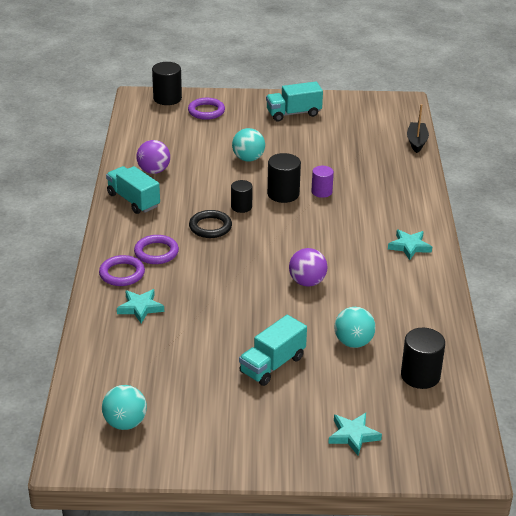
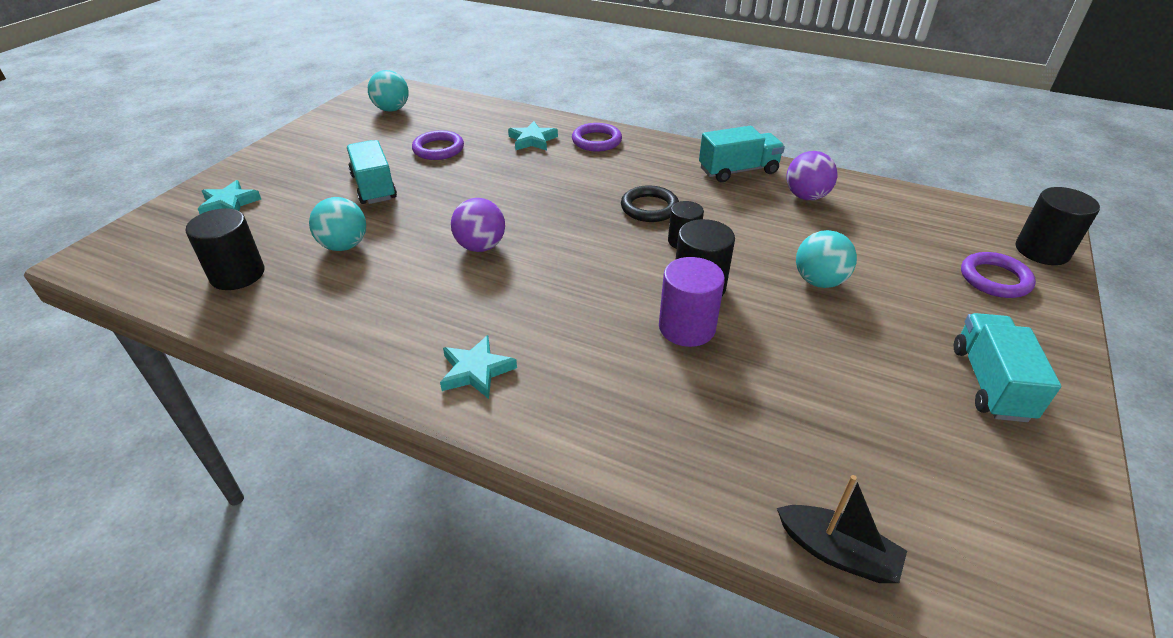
camera: 115 degrees right, 5 degrees up
purple ring [134,235,179,264] -> purple ring moved to [412,130,464,160]
purple cylinder [312,166,334,198] -> purple cylinder [659,257,725,347], size x1.54

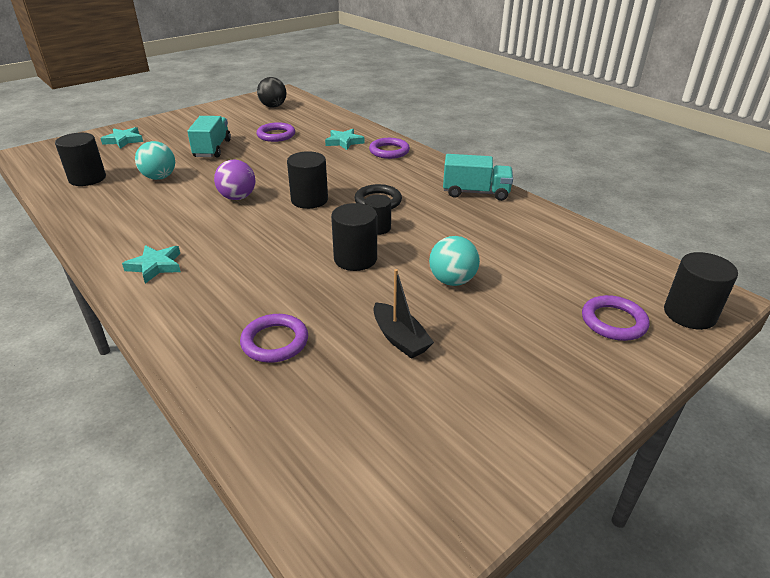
camera: 25 degrees right, 5 degrees down
turquoise ball [368,70,409,112] -> black ball [257,77,287,108]
purple cylinder [659,257,725,347] -> none
black boat [777,475,907,583] -> black boat moved to [373,269,434,359]
purple ball [786,151,837,200] -> none
turquoise truck [954,313,1061,422] -> none
none -> purple ring [240,314,308,363]
none -> black cylinder [287,151,328,209]

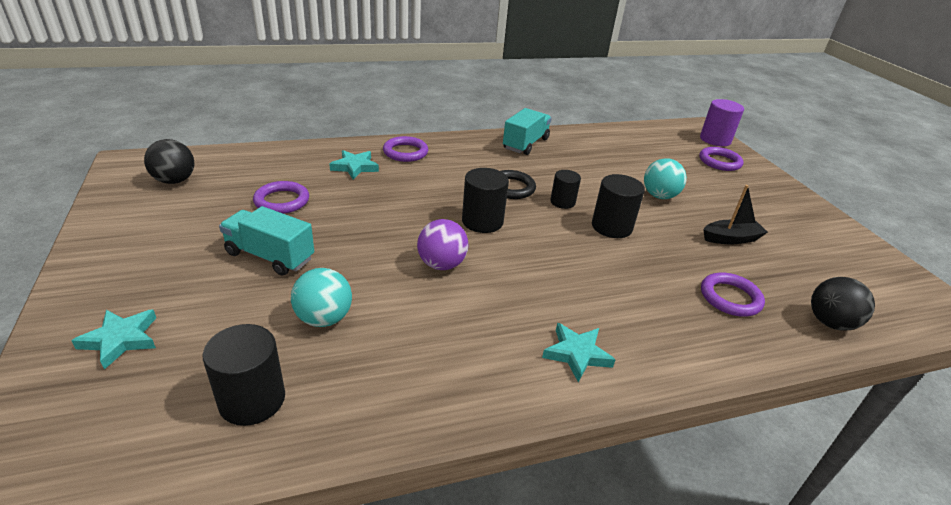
camera: 70 degrees left, 0 degrees up
black cylinder [664,252,738,330] -> purple cylinder [700,99,744,146]
none -> black ball [811,277,875,331]

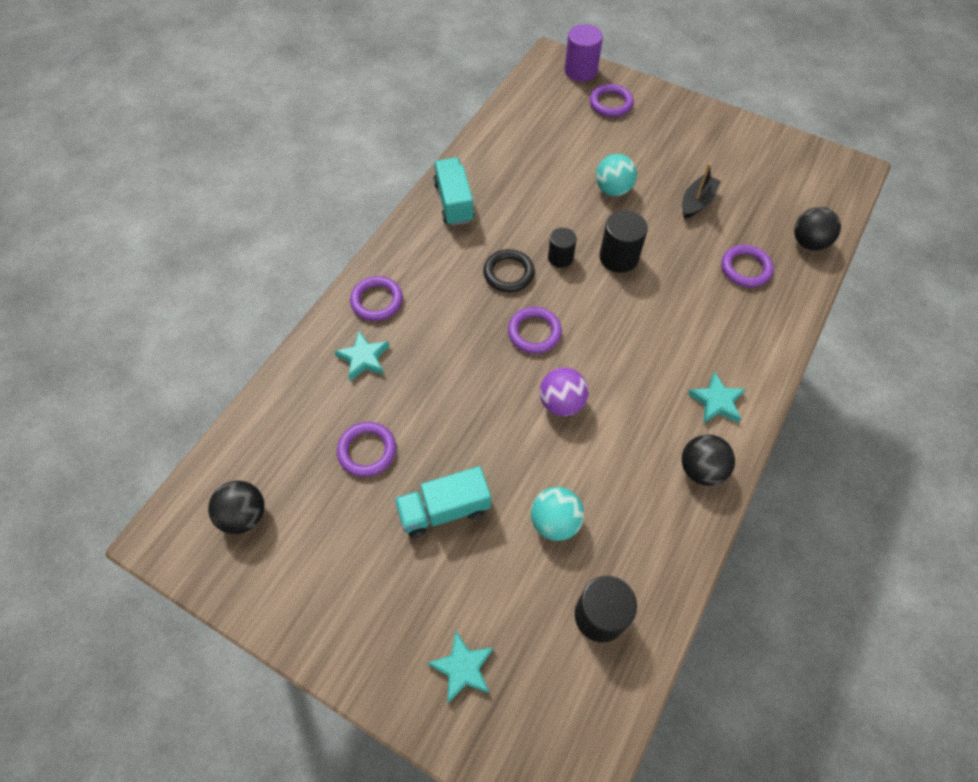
camera: 40 degrees left, 25 degrees up
black cylinder [462,168,509,233] -> purple ring [508,307,562,354]
none -> black ball [682,434,735,486]

